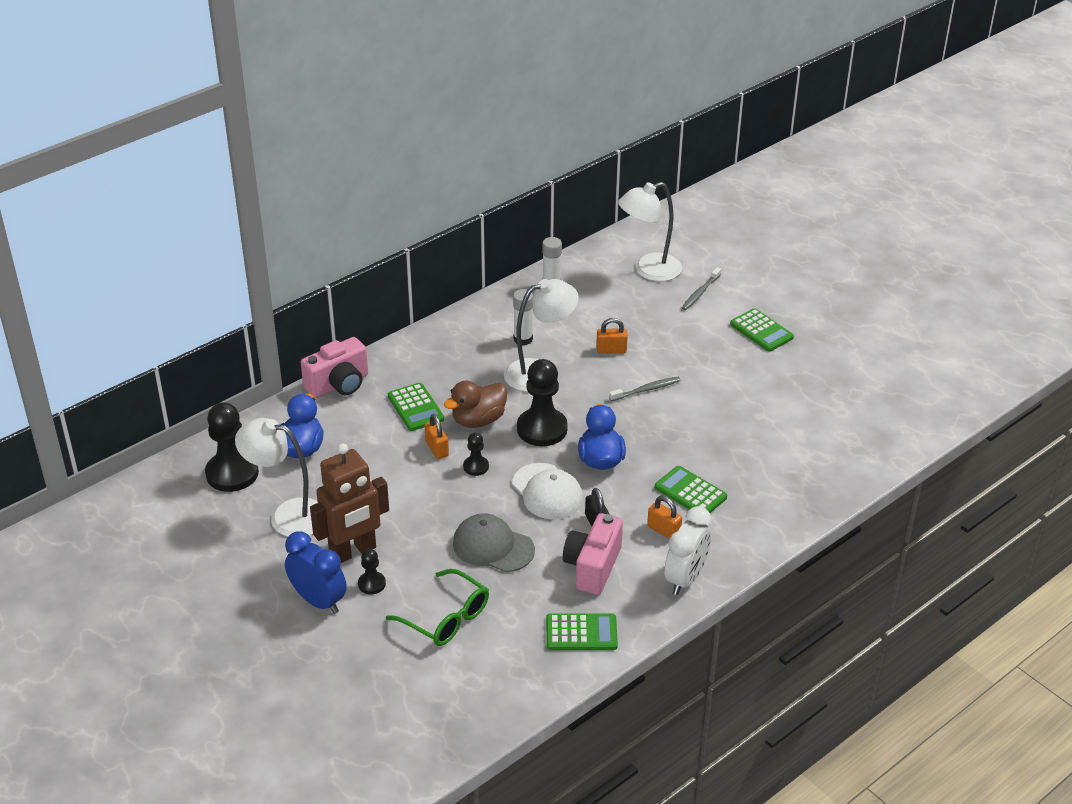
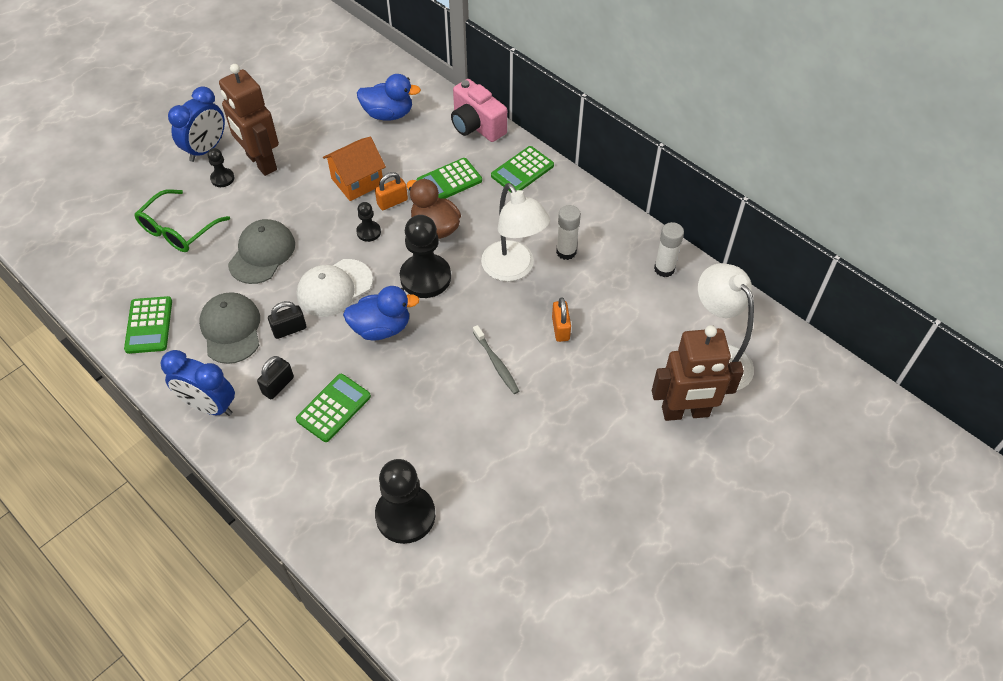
camera: 85 degrees right, 15 degrees up
black pawn [205,402,259,492] -> black pawn moved to [375,459,435,544]
white lamp [235,418,318,537] -> none
pink camera [563,513,623,595] -> grey cap [199,292,260,364]
orange padlock [647,496,682,539] -> black padlock [257,356,294,399]
white clock [665,506,712,595] -> blue clock [160,350,235,416]
grey toothbrush [682,267,721,310] -> brown robot [652,325,744,421]
green calculator [730,308,794,352] -> green calculator moved to [491,146,554,193]
none -> orange house [323,137,386,201]

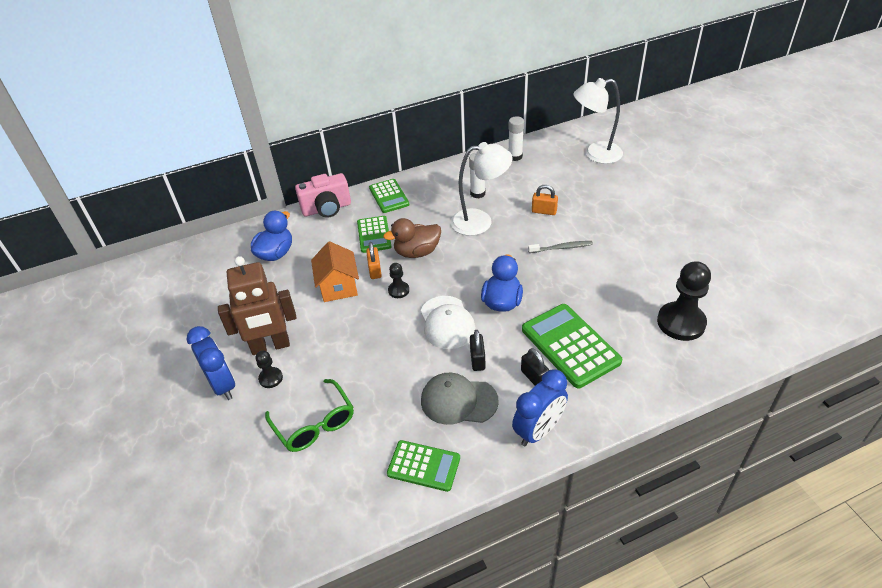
camera: 65 degrees left, 10 degrees down
grey cap [228,219,295,284] -> none
green calculator [296,374,371,442] -> green calculator [522,304,622,388], size x1.60
black pawn [400,215,451,298] -> none
brown robot [652,325,744,421] -> none

